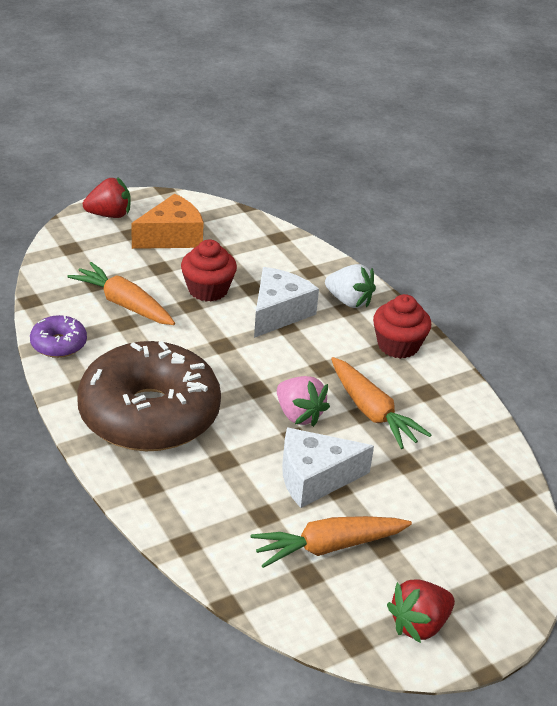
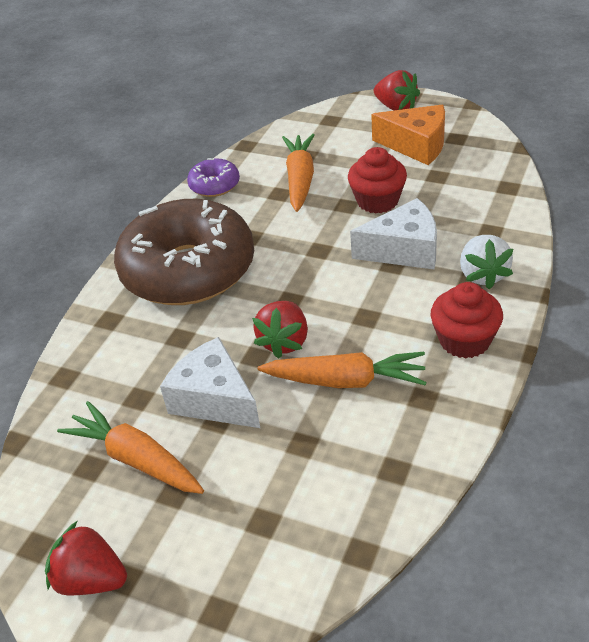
camera: 60 degrees right, 5 degrees up
pink strawberry [277,376,330,427] -> red strawberry [252,301,308,359]
orange carrot [331,357,432,449] -> orange carrot turned 105 degrees counterclockwise [258,352,427,388]

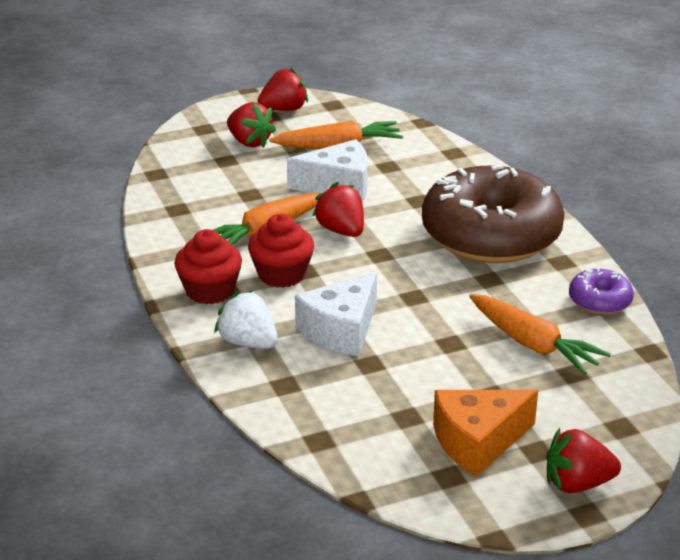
camera: 130 degrees right, 10 degrees down
red cupcake [348,147,407,214] -> red cupcake moved to [248,214,314,288]
none -> red strawberry [227,102,276,148]

